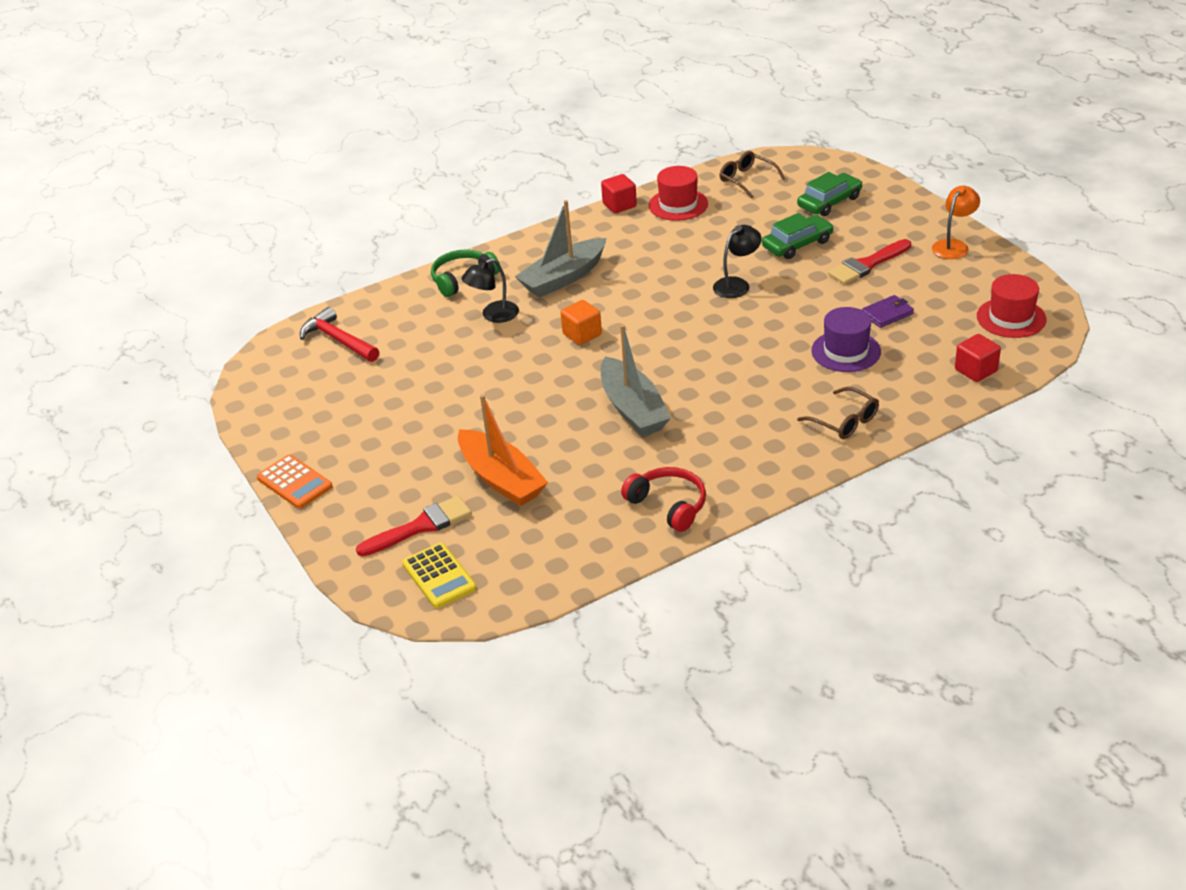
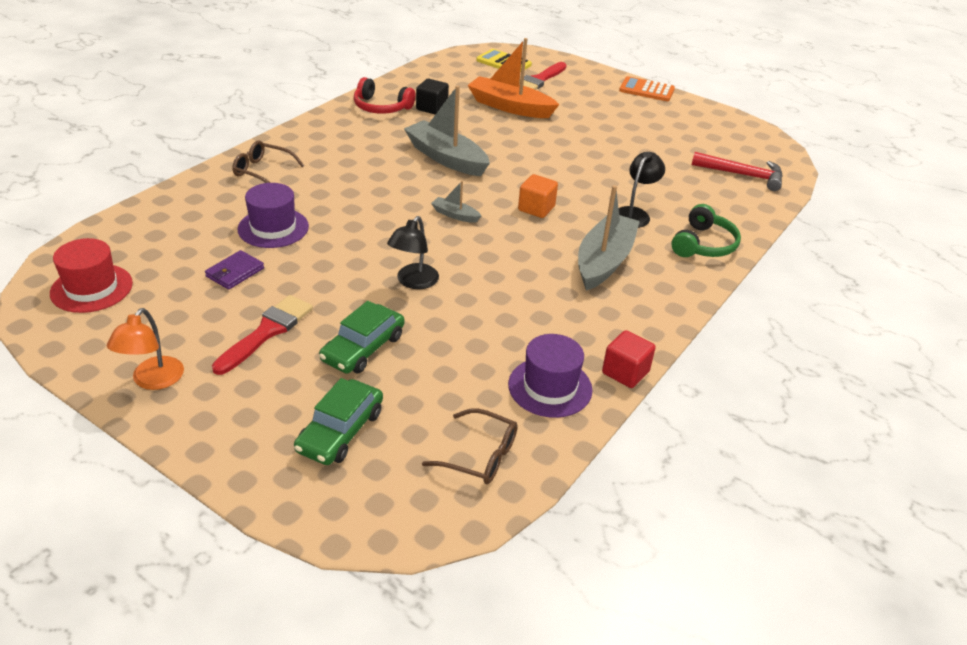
camera: 150 degrees right, 0 degrees up
red hat [649,166,708,221] -> purple hat [508,334,593,418]
red cube [955,334,1001,382] -> none
none -> black cube [416,79,449,115]
none -> grey boat [431,181,481,223]

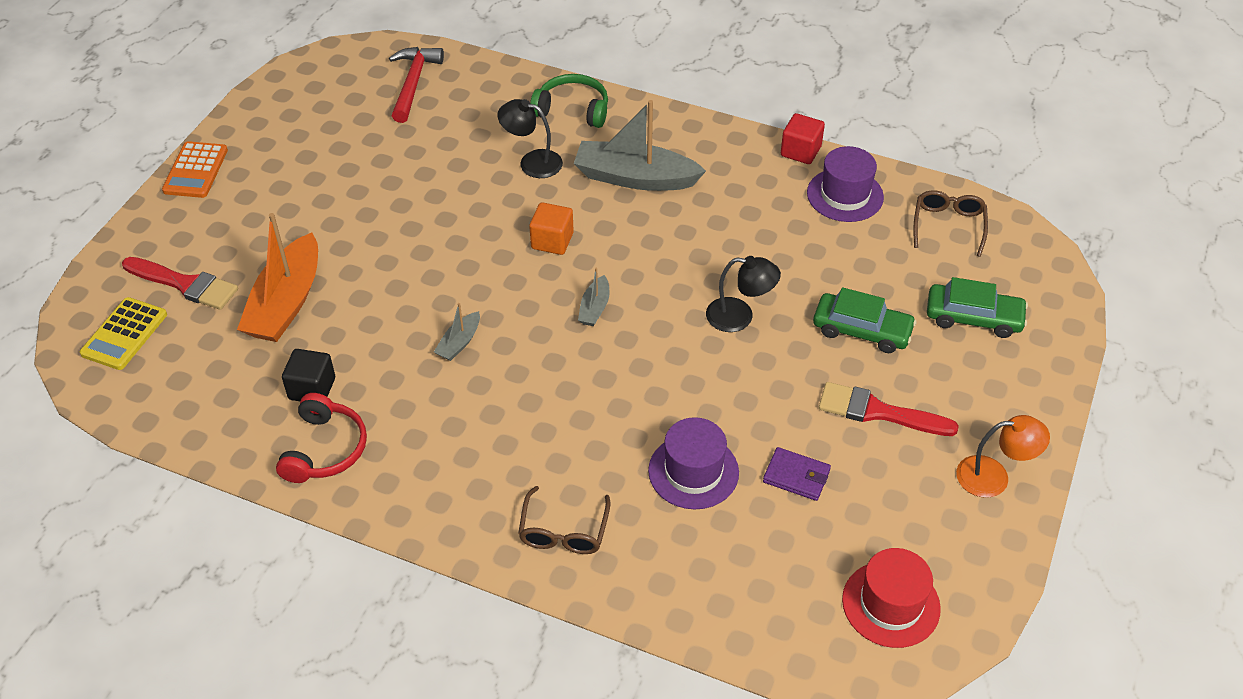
camera: 100 degrees left, 10 degrees up
grey boat [404,85,490,176] -> grey boat [434,303,480,361], size x0.47

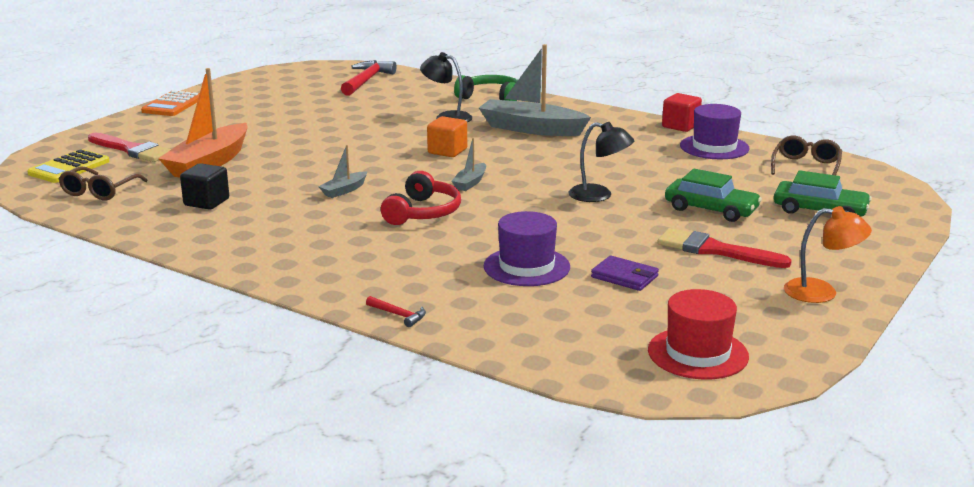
camera: 10 degrees right, 25 degrees down
red headphones [276,393,367,483] -> red headphones moved to [381,171,461,225]
brown glasses [518,486,610,554] -> brown glasses moved to [58,166,148,200]
none -> red hammer [366,296,426,327]

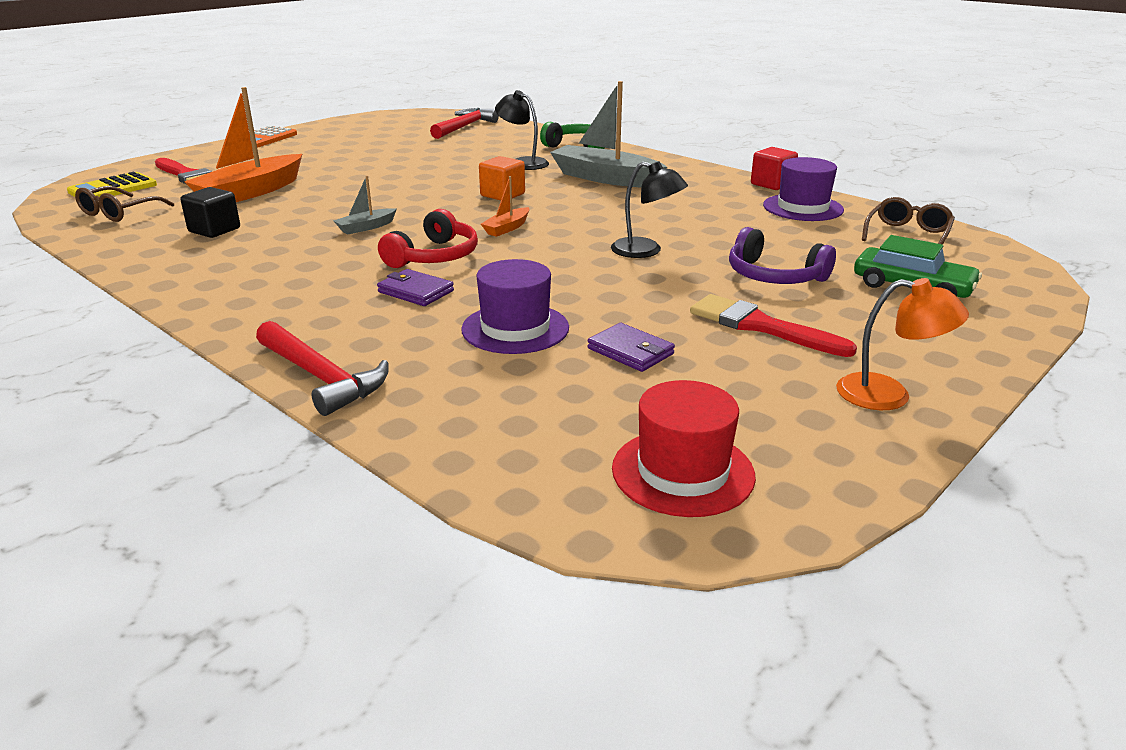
camera: 10 degrees right, 5 degrees up
red hammer [366,296,426,327] -> red hammer [256,321,389,416], size x2.10
grey boat [452,138,486,191] -> orange boat [481,176,529,237]
green car [665,169,762,222] -> purple headphones [729,227,836,284]
none -> purple wallet [377,269,454,306]

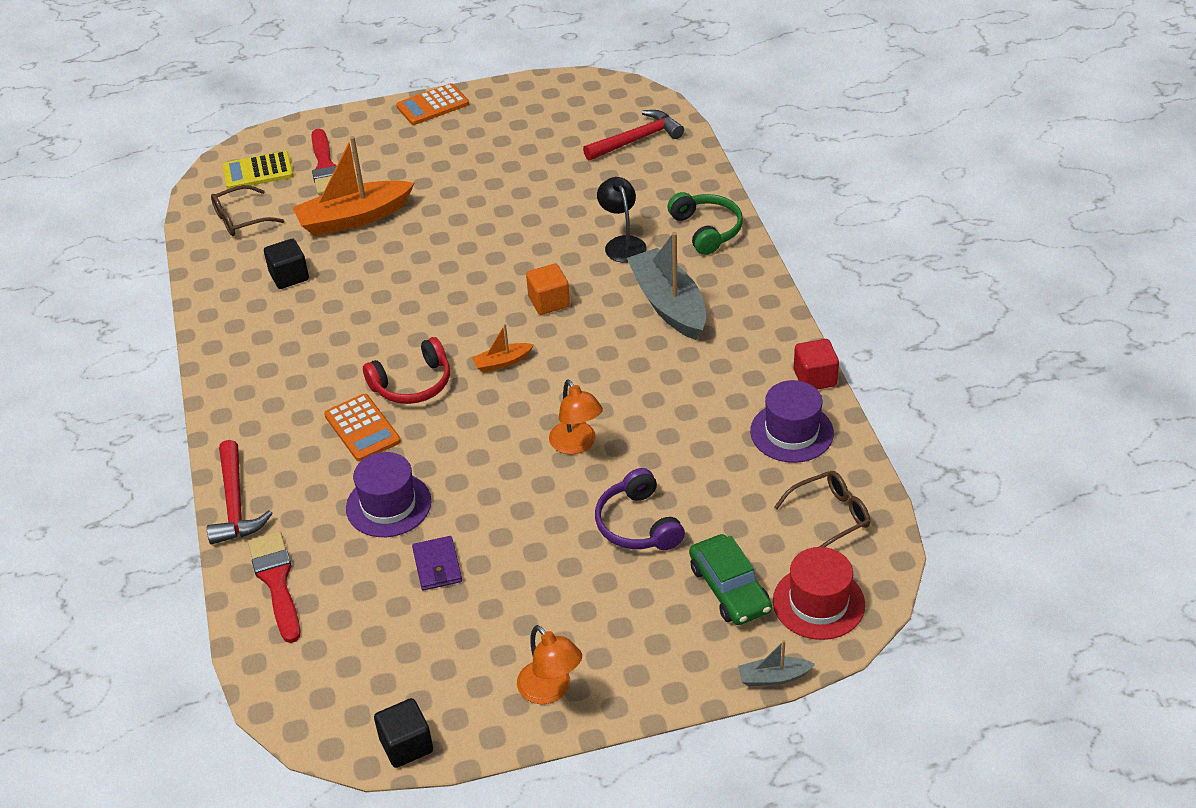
camera: 35 degrees right, 15 degrees up
grey boat [333,176,397,235] -> grey boat moved to [738,640,815,686]
purple wallet [377,269,454,306] -> orange calculator [324,394,401,462]
black lamp [611,161,688,258] -> orange lamp [549,379,603,454]
red hat [612,380,756,517] -> red hat moved to [773,547,865,640]
red brush [690,294,857,357] -> red brush moved to [248,531,300,643]
none -> black cube [374,698,433,768]

